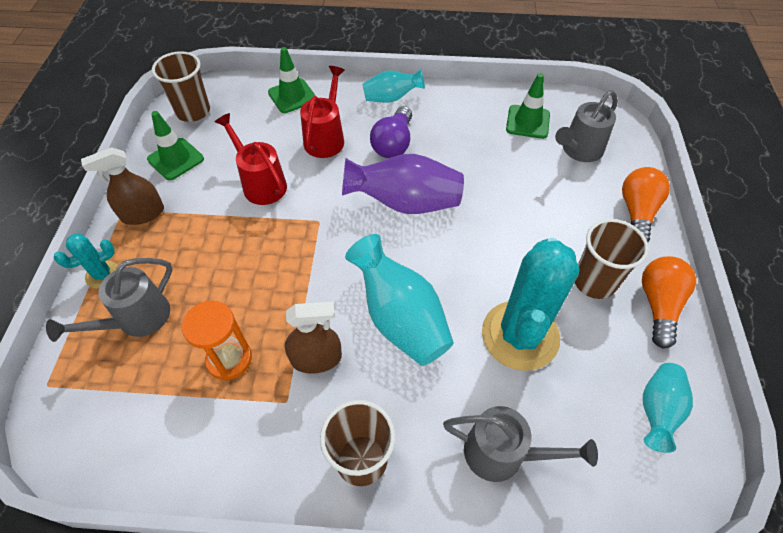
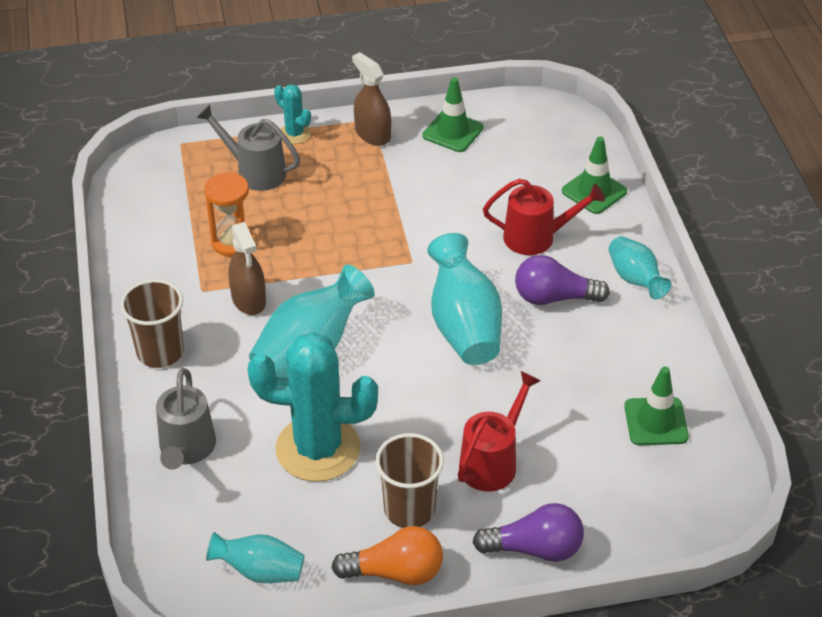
camera: 75 degrees right, 10 degrees down
brown cup [152,51,210,122] -> none
red watering can [215,113,287,205] -> red watering can moved to [458,371,541,492]
purple vase [342,154,464,214] -> turquoise vase [427,233,502,365]
grey watering can [555,90,618,162] -> none
orange light bulb [622,167,670,242] -> purple light bulb [472,503,584,562]

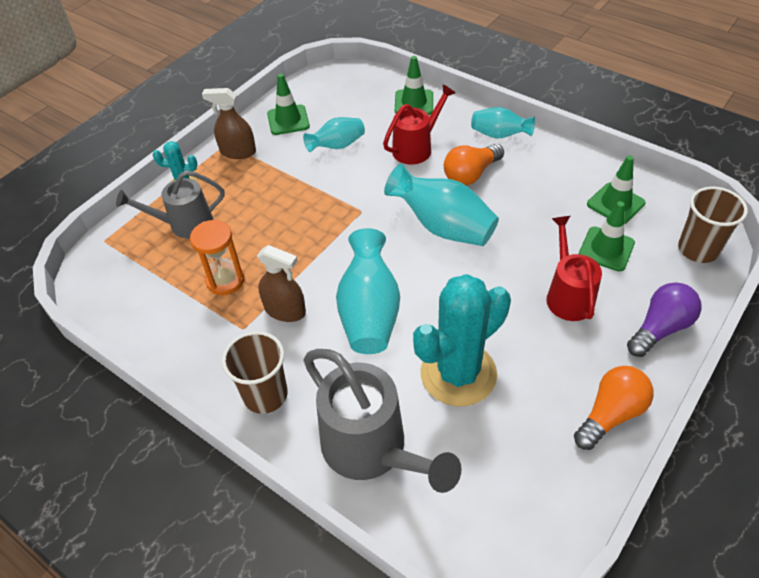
camera: 40 degrees left, 5 degrees up
grey watering can [156,368,216,470] -> grey watering can [303,349,462,493], size x1.56
turquoise vase [206,532,305,583] -> turquoise vase moved to [303,117,365,152]
brown cup [375,433,444,528] -> brown cup moved to [678,187,748,263]
purple light bulb [515,255,610,305] -> orange light bulb [444,144,504,186]
none -> green traffic cone [579,201,635,272]

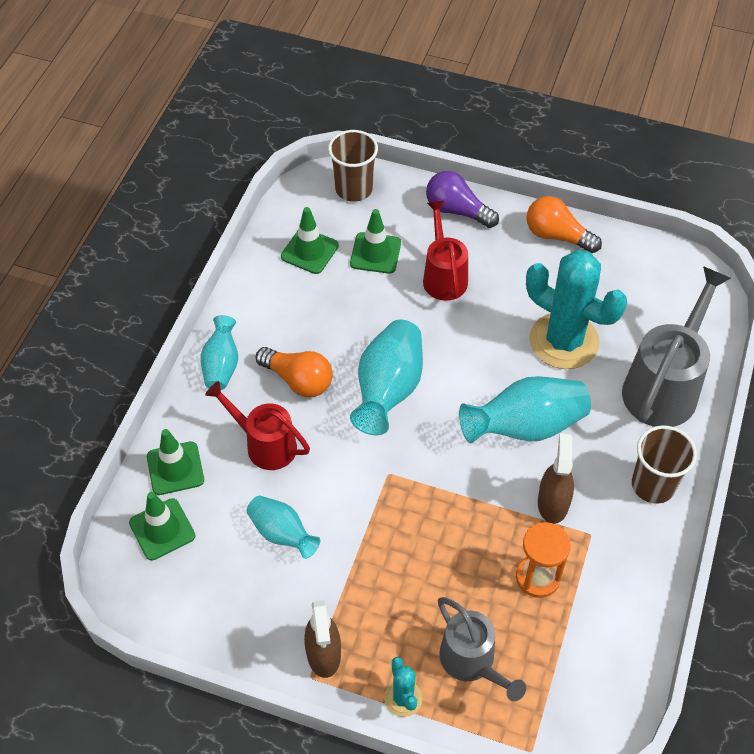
camera: 110 degrees left, 5 degrees up
green traffic cone [267,74,310,135] -> green traffic cone moved to [129,492,196,561]
red watering can [546,216,602,321] -> red watering can turned 105 degrees clockwise [423,201,468,301]

